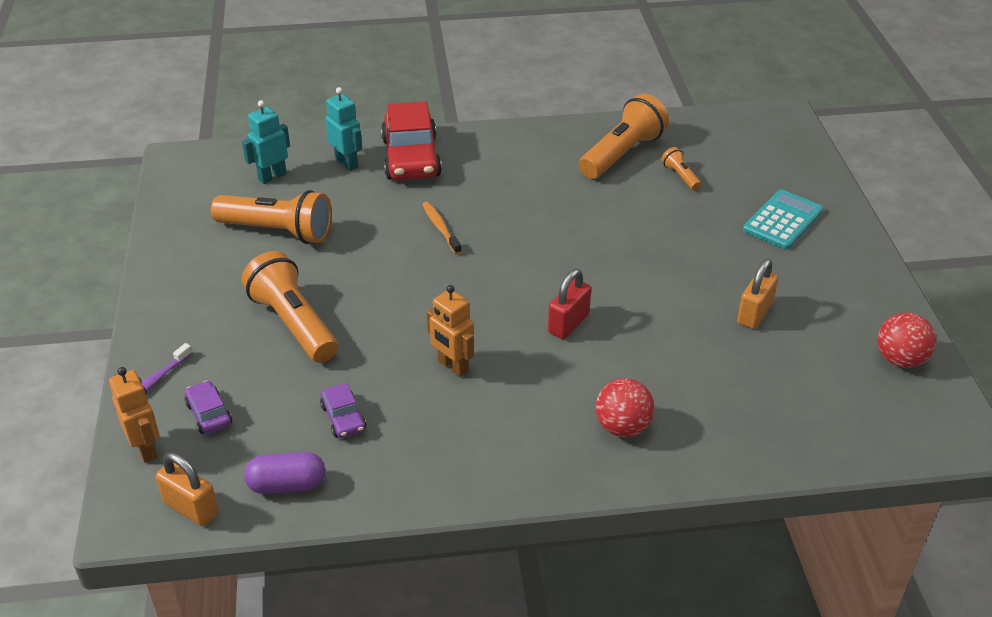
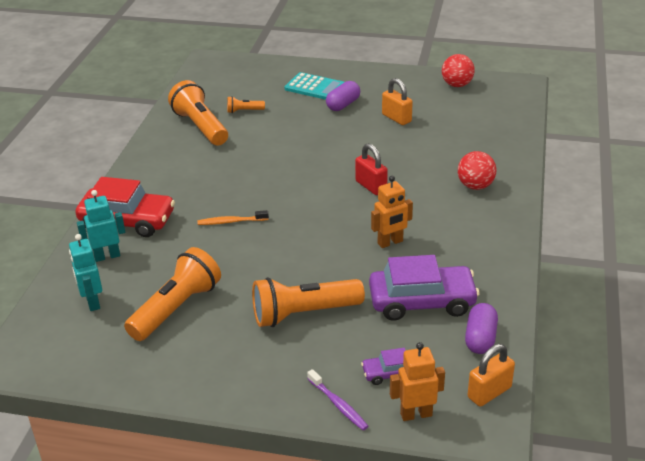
camera: 70 degrees left, 5 degrees down
purple car [320,383,366,438] -> purple car [369,255,479,321], size x2.09
turquoise calculator [743,190,823,250] -> turquoise calculator turned 150 degrees clockwise [284,72,344,100]
none -> purple capsule [326,81,360,111]

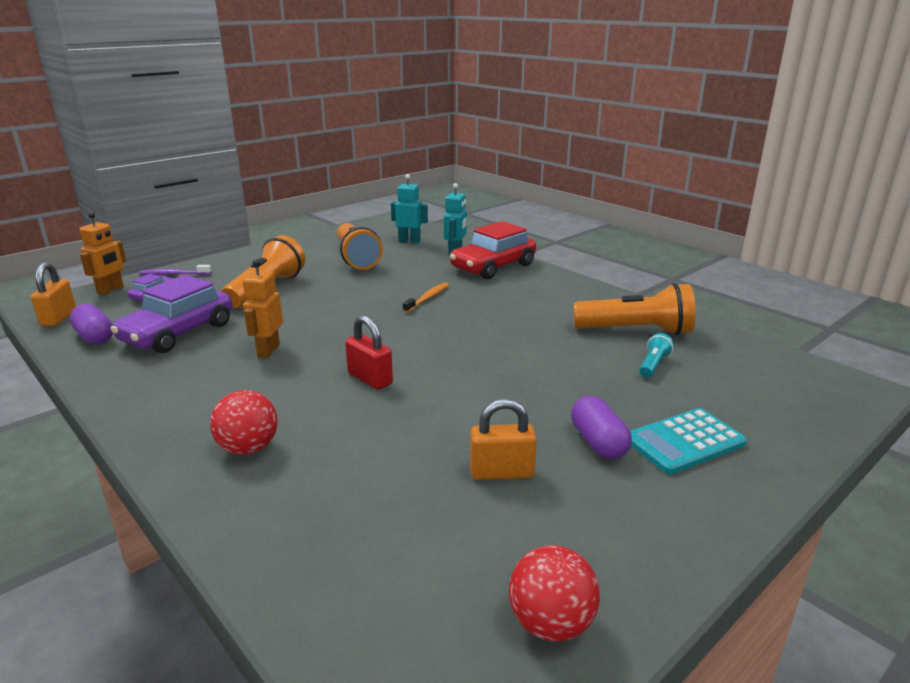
camera: 125 degrees right, 10 degrees down
orange flashlight [227,96,265,113] -> turquoise flashlight [639,333,674,378]
red padlock [355,143,388,195] -> red padlock turned 45 degrees clockwise [345,315,393,390]

